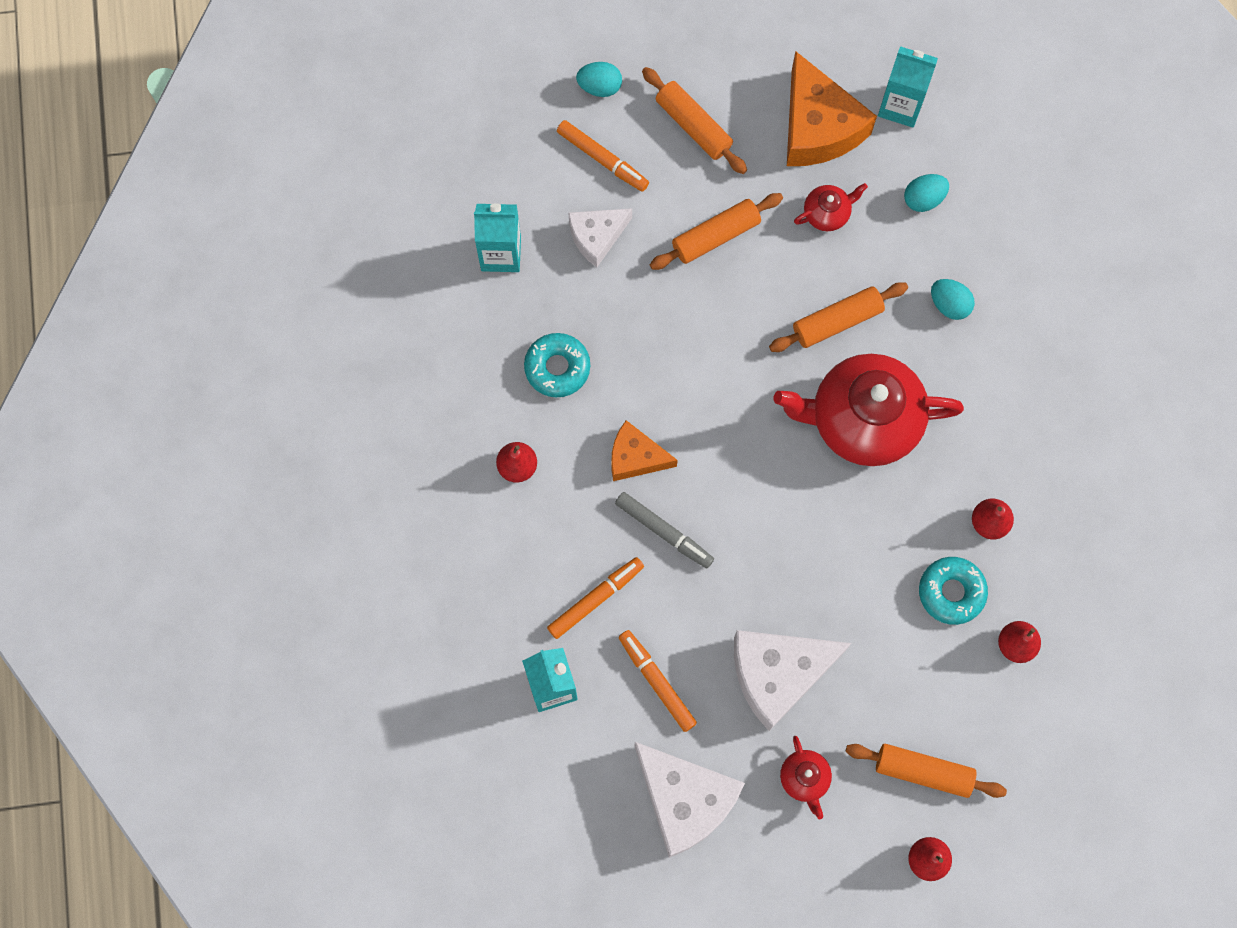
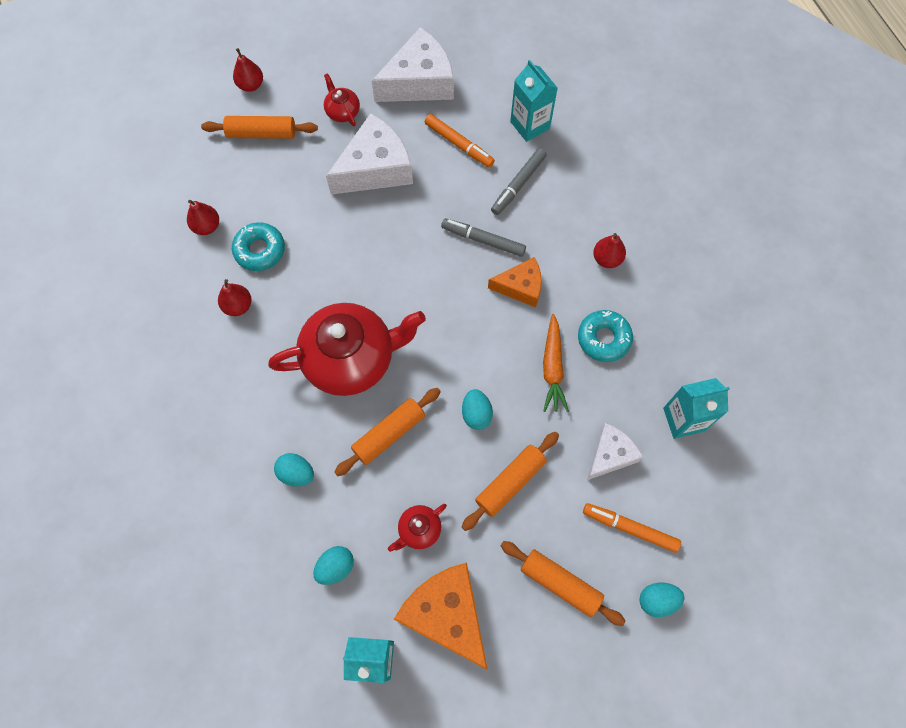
camera: 165 degrees right, 5 degrees down
orange marker [547,557,644,639] -> grey marker [491,148,547,215]
white cheese [634,742,745,858] -> white cheese turned 120 degrees clockwise [372,27,454,102]
none -> turquoise egg [462,389,493,430]
none -> orange carrot [543,314,569,412]

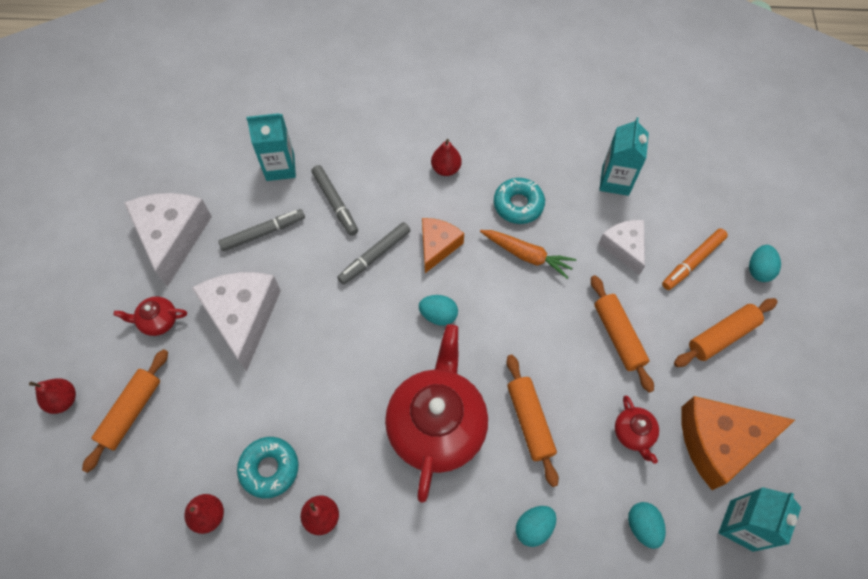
camera: 65 degrees left, 5 degrees down
orange marker [425,114,495,168] -> grey marker [218,209,305,251]
turquoise egg [462,389,493,430] -> turquoise egg moved to [419,295,458,326]

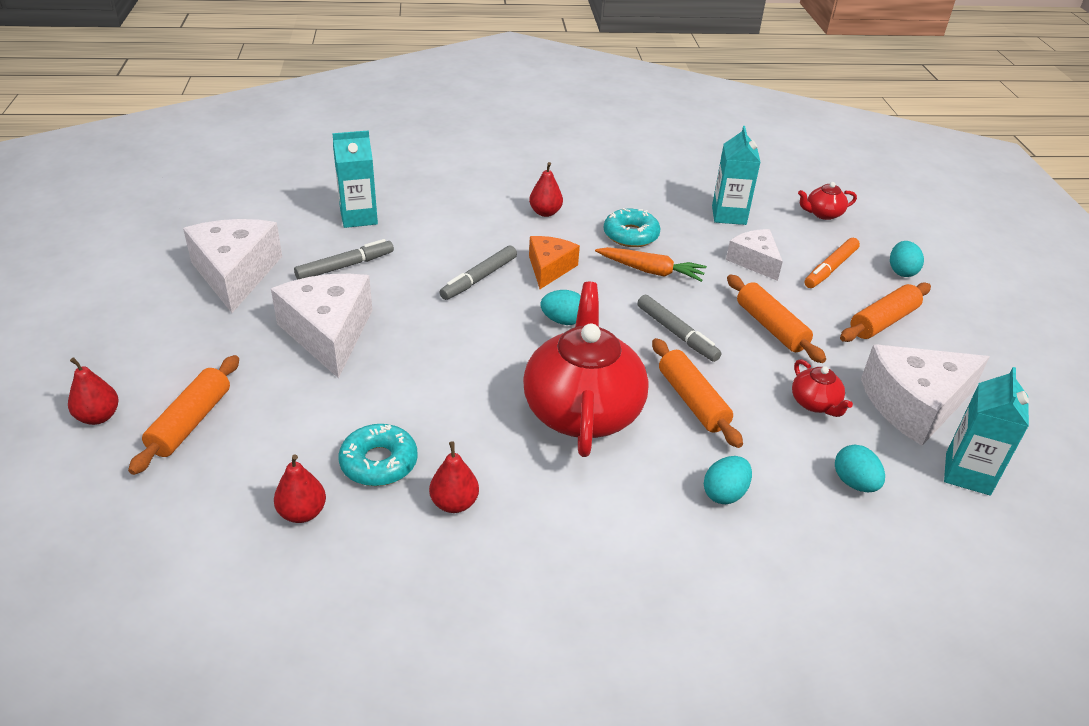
camera: 10 degrees left, 25 degrees down
red teapot [113,296,187,336] -> red teapot moved to [798,182,857,220]
grey marker [312,165,358,236] -> grey marker moved to [637,295,721,362]
orange cheese [681,396,795,490] -> white cheese [861,344,989,446]

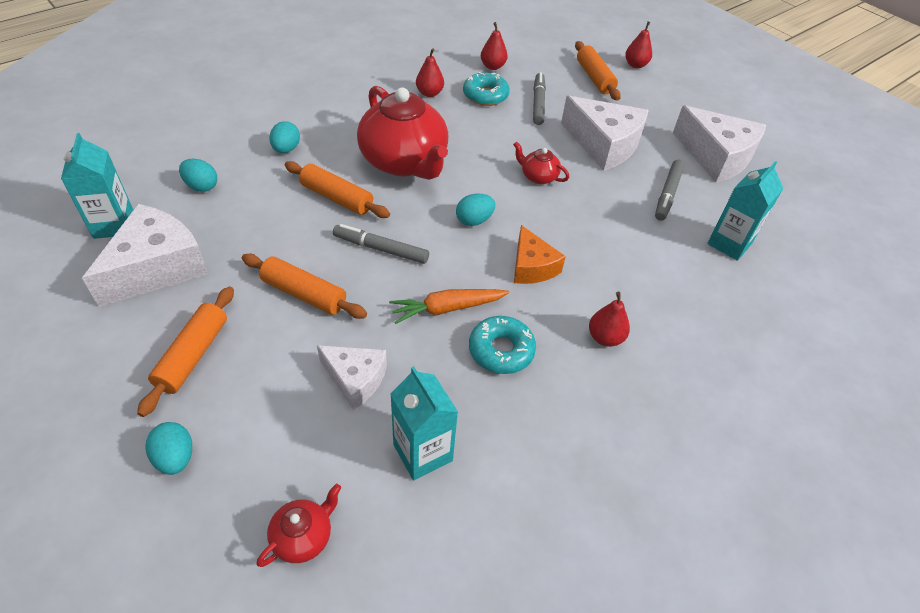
camera: 145 degrees right, 10 degrees up
grey marker [440,246,517,300] -> grey marker moved to [533,72,546,125]
red teapot [792,359,853,417] -> red teapot moved to [513,141,569,184]
orange marker [805,238,860,288] -> none

